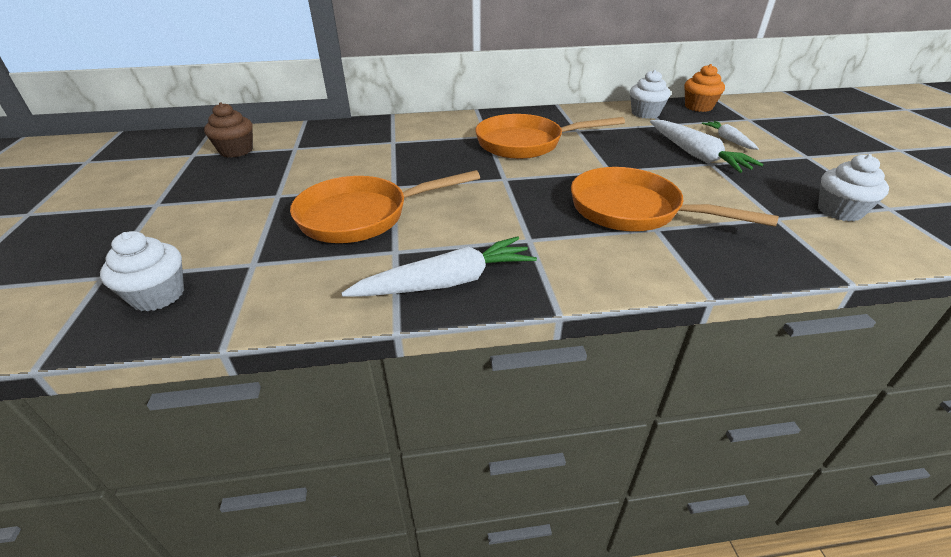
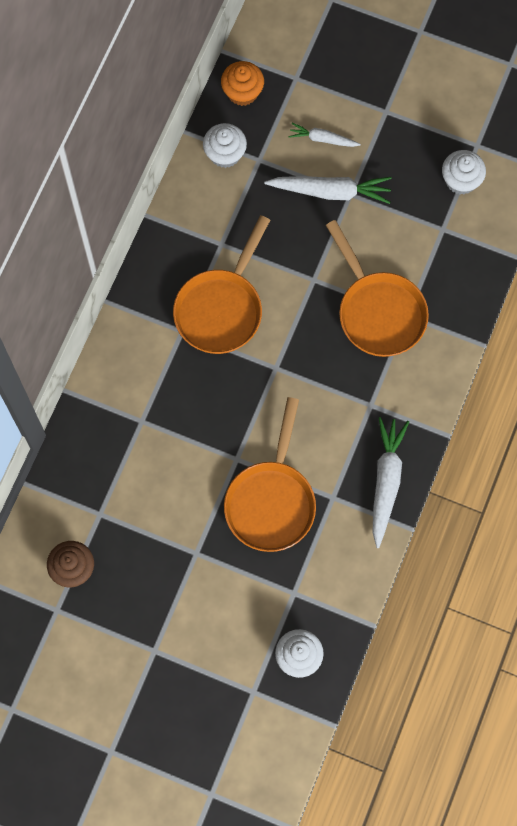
camera: 60 degrees left, 35 degrees up
orange pan [571,167,779,231] -> orange pan turned 90 degrees counterclockwise [326,220,429,357]

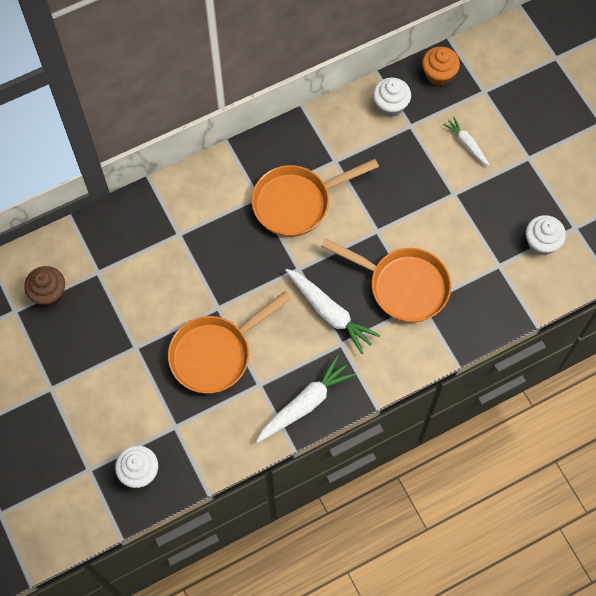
camera: 40 degrees right, 5 degrees down
white carrot [264,176,392,204] -> white carrot moved to [285,269,380,354]
orange pan [326,220,429,357] -> orange pan turned 75 degrees counterclockwise [321,238,451,322]

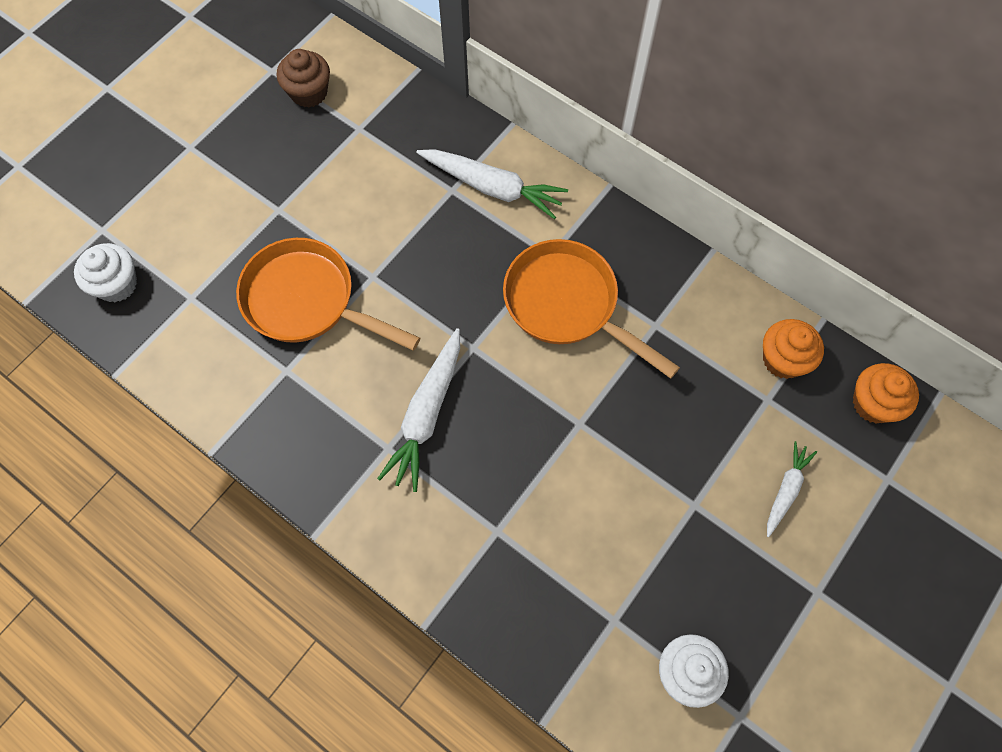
camera: 65 degrees right, 0 degrees up
white carrot [256,355,356,443] -> white carrot moved to [416,149,568,219]
orange pan [321,238,451,322] -> none
white cupcake [373,77,411,117] -> orange cupcake [763,319,824,379]

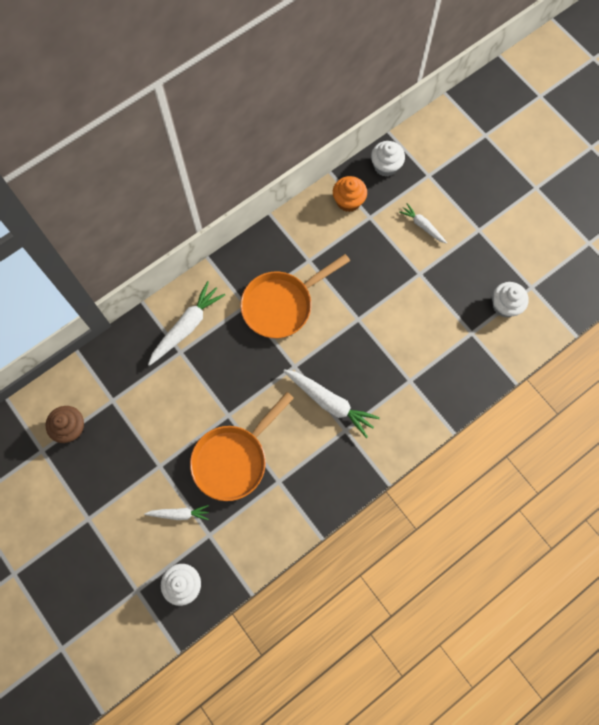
camera: 75 degrees left, 5 degrees up
orange cupcake [853,363,919,424] -> white cupcake [371,141,405,177]
none -> white carrot [144,505,209,520]

